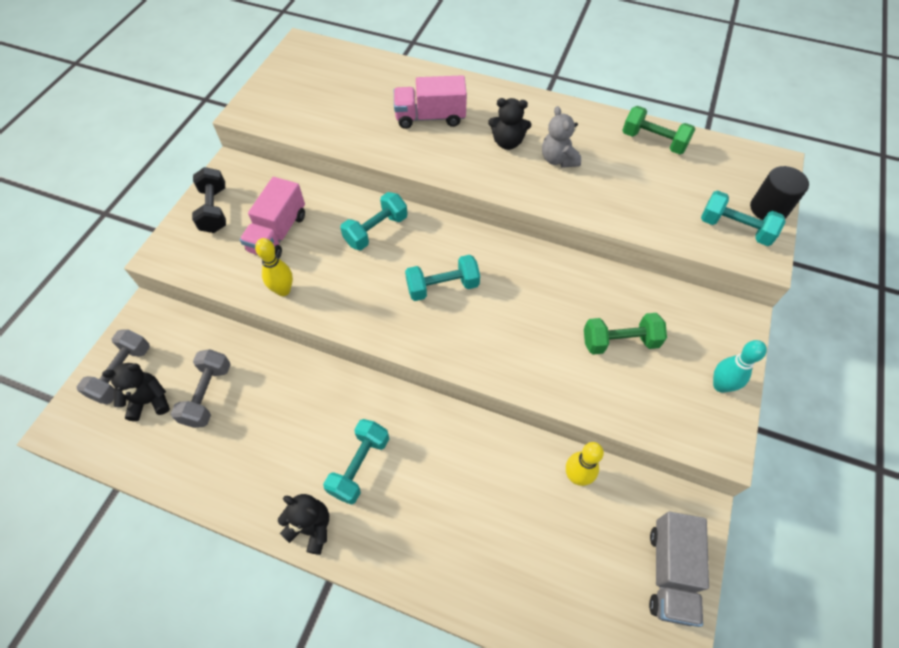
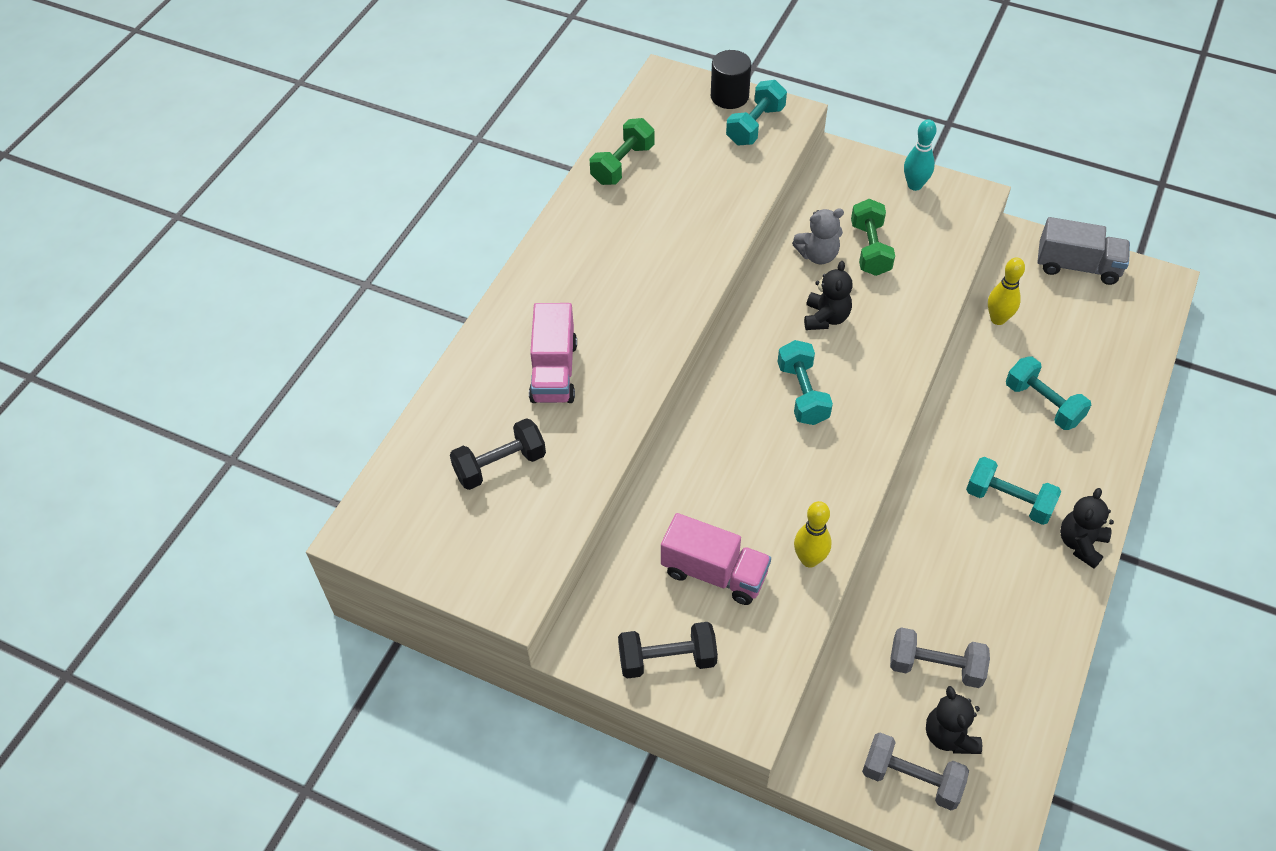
camera: 85 degrees left, 5 degrees down
turquoise dumbbell [340,192,408,250] -> turquoise dumbbell moved to [1006,356,1091,430]
black teddy bear [488,98,531,150] -> black teddy bear moved to [804,261,853,330]
grey teddy bear [542,106,581,168] -> grey teddy bear moved to [792,209,844,265]
none -> black dumbbell [450,418,546,490]

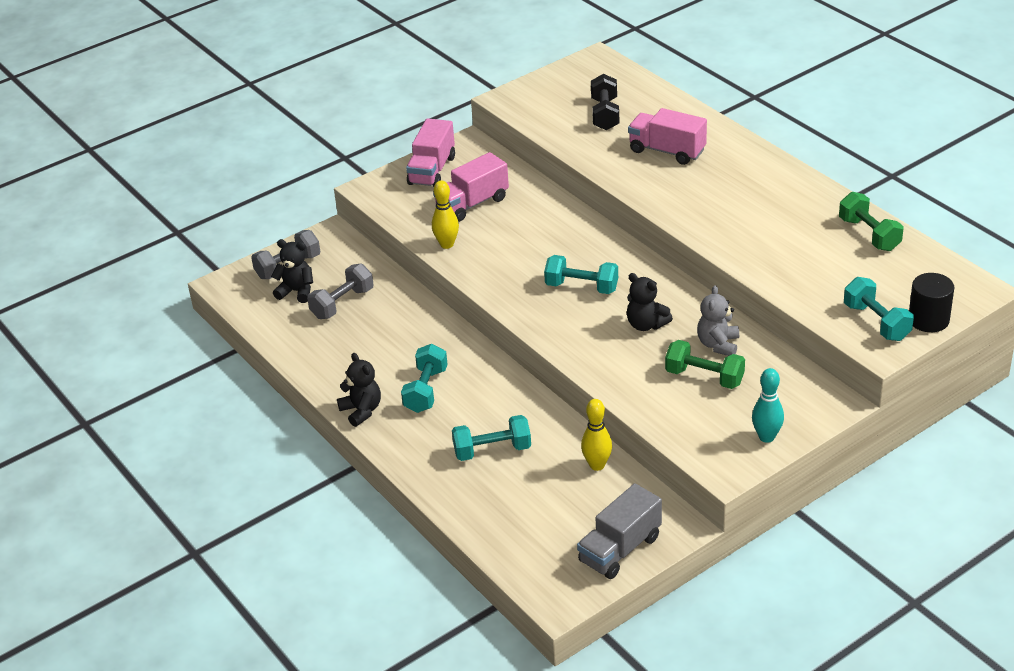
camera: 120 degrees right, 15 degrees down
black dumbbell [618,622,718,679] -> pink truck [406,118,455,187]
turquoise dumbbell [966,457,1061,525] -> turquoise dumbbell turned 45 degrees counterclockwise [401,344,448,413]

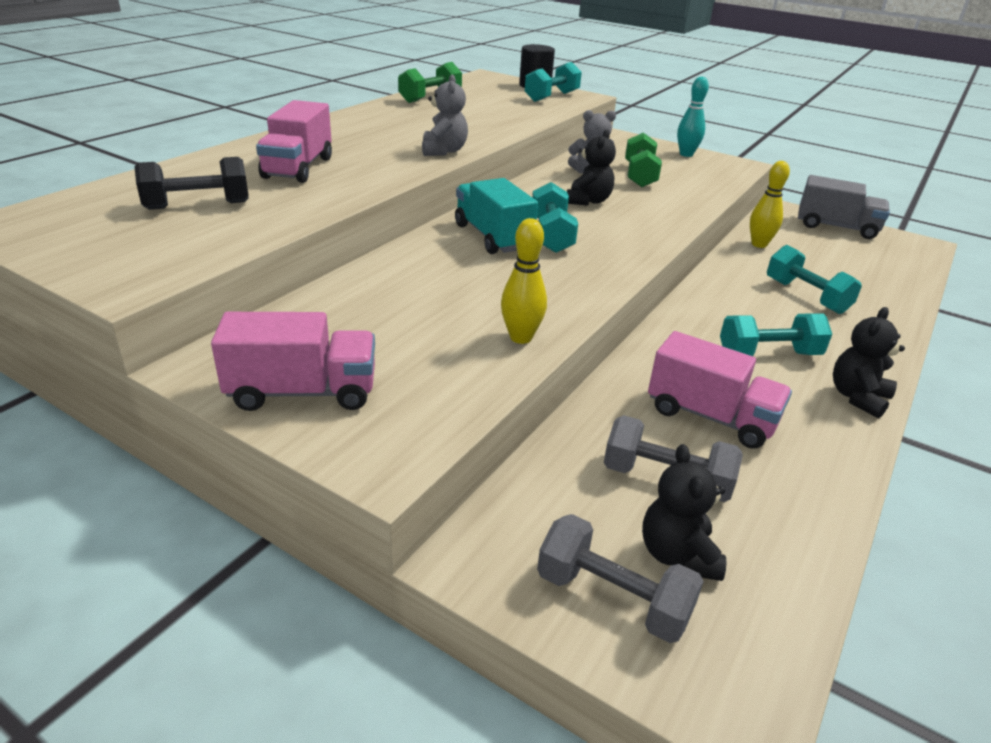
camera: 115 degrees left, 5 degrees down
pink truck [433,152,509,222] -> pink truck moved to [648,331,792,449]
none -> grey teddy bear [422,75,468,156]
none -> turquoise truck [455,178,538,254]

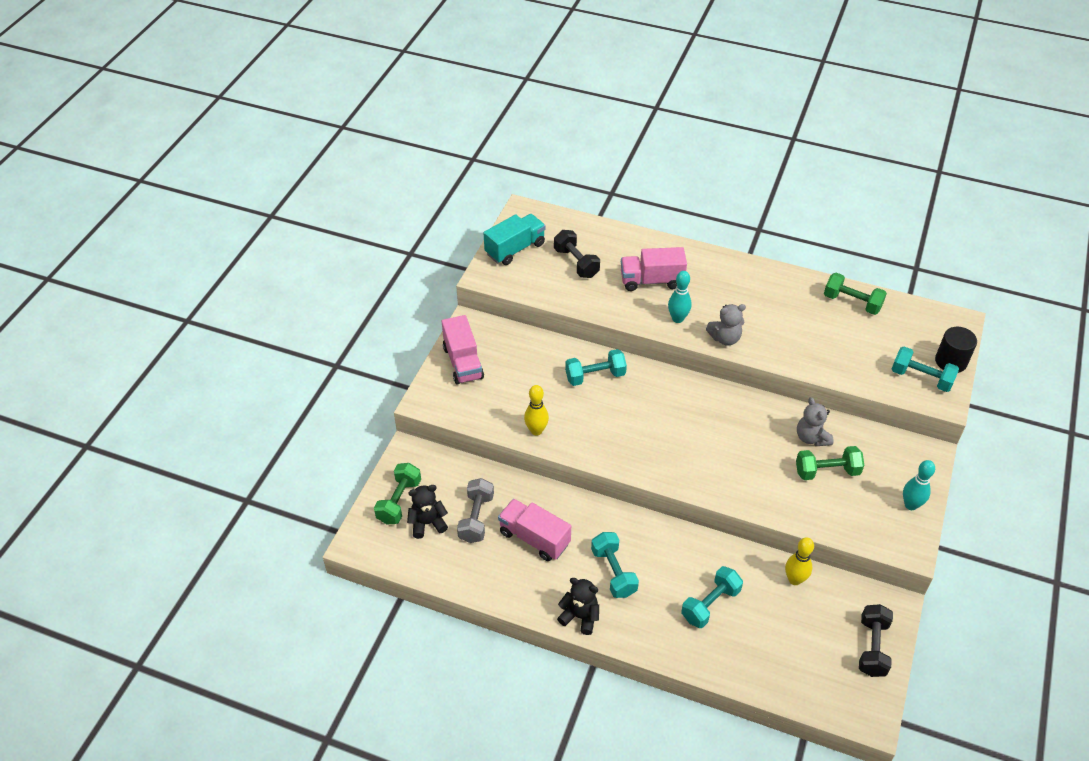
camera: 80 degrees right, 15 degrees up
turquoise truck [455,178,538,254] -> turquoise truck moved to [484,214,546,265]
turquoise dumbbell [532,182,578,253] -> turquoise dumbbell moved to [565,349,627,386]
grey dumbbell [537,514,704,643] -> green dumbbell [374,463,421,524]
black teddy bear [567,130,616,206] -> none
pink truck [648,331,792,449] -> pink truck turned 105 degrees clockwise [498,499,571,561]
grey truck [798,175,890,239] -> black dumbbell [859,604,893,677]
none -> turquoise bowling pin [668,271,692,323]

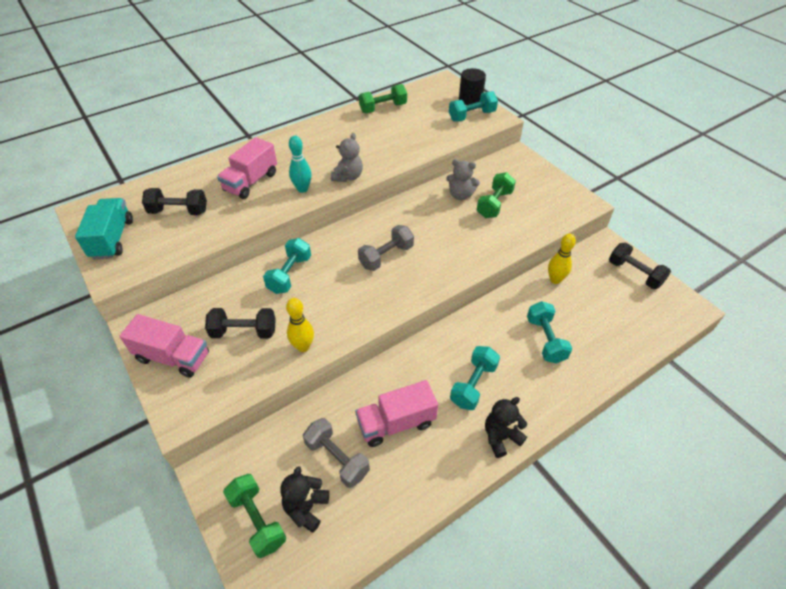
camera: 55 degrees left, 0 degrees up
turquoise dumbbell [591,532,639,598] -> turquoise dumbbell turned 75 degrees counterclockwise [450,346,500,410]
turquoise bowling pin [903,460,935,510] -> none
none -> black dumbbell [205,308,276,339]
none -> grey dumbbell [358,225,414,271]

